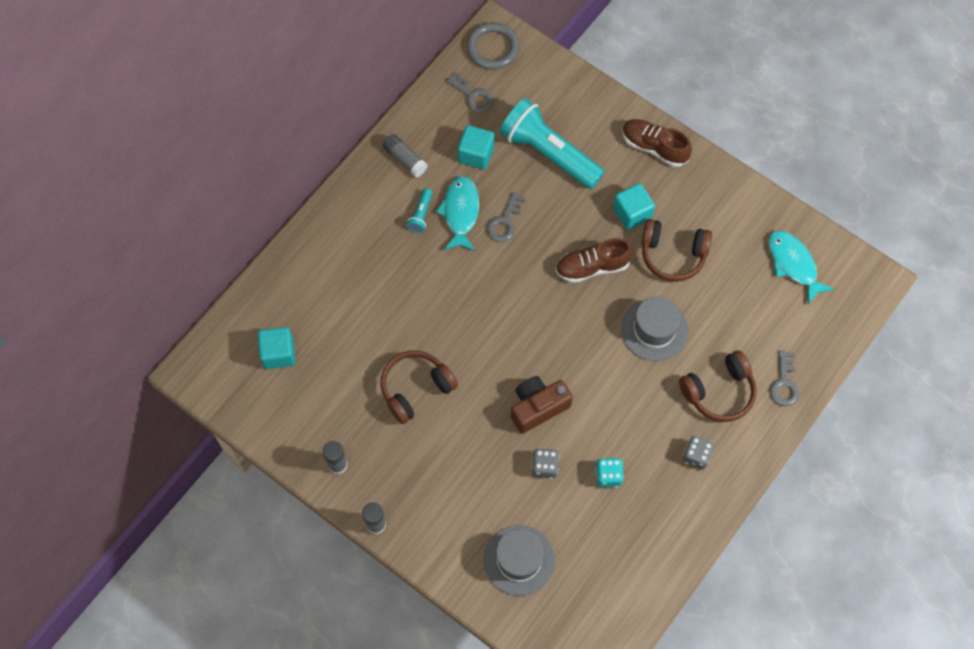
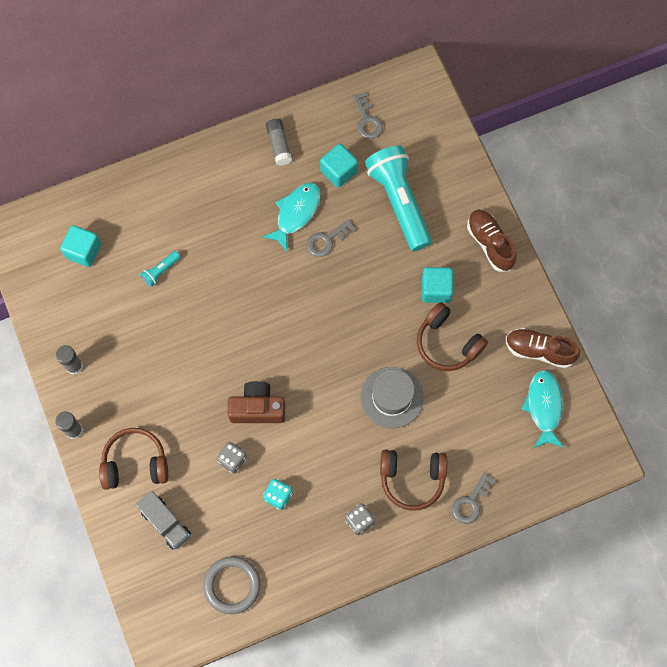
camera: 30 degrees right, 5 degrees up
brown headphones [380,350,458,424] -> brown headphones moved to [99,428,168,490]
turquoise flashlight [406,188,433,233] -> turquoise flashlight moved to [140,251,180,287]
grey ring [466,22,520,70] -> grey ring moved to [203,556,260,614]
grey hat [483,525,555,596] -> grey truck [136,491,191,550]
brown shoe [555,238,633,283] -> brown shoe moved to [506,328,580,368]

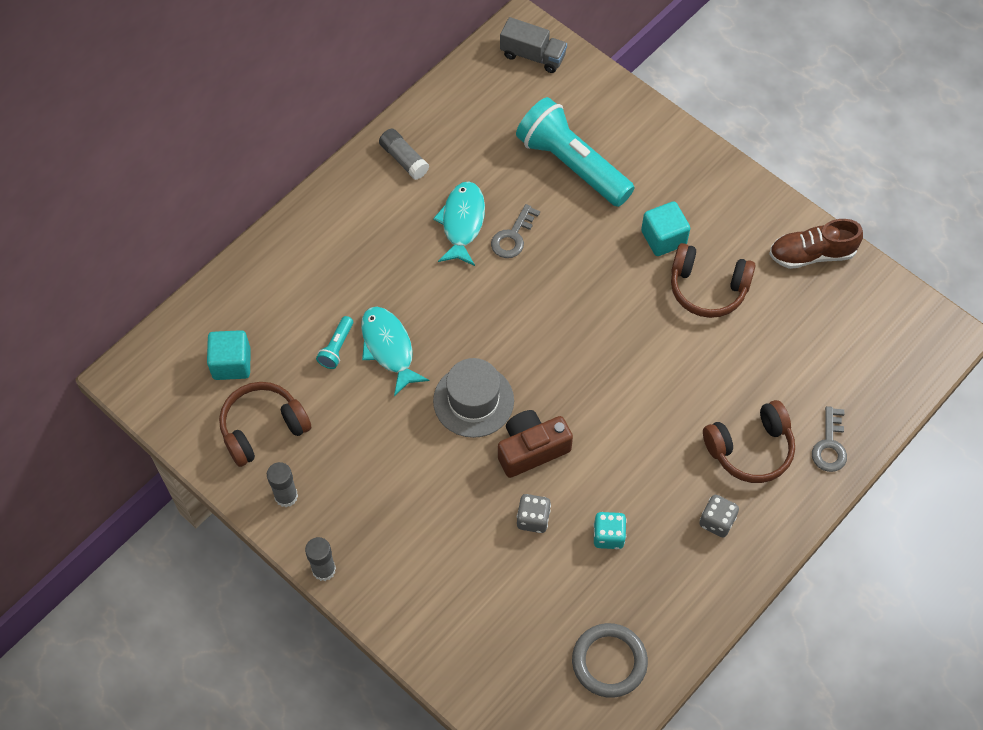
camera: 25 degrees left, 10 degrees down
brown headphones [99,428,168,490] -> brown headphones moved to [219,382,312,467]
grey truck [136,491,191,550] -> grey truck moved to [500,17,567,73]
turquoise cube [320,143,358,188] -> none
grey key [353,92,383,139] -> none
grey hat [360,367,424,428] -> grey hat moved to [433,358,514,438]
brown shoe [467,209,516,272] -> none
turquoise fish [521,370,564,448] -> turquoise fish moved to [361,307,429,396]

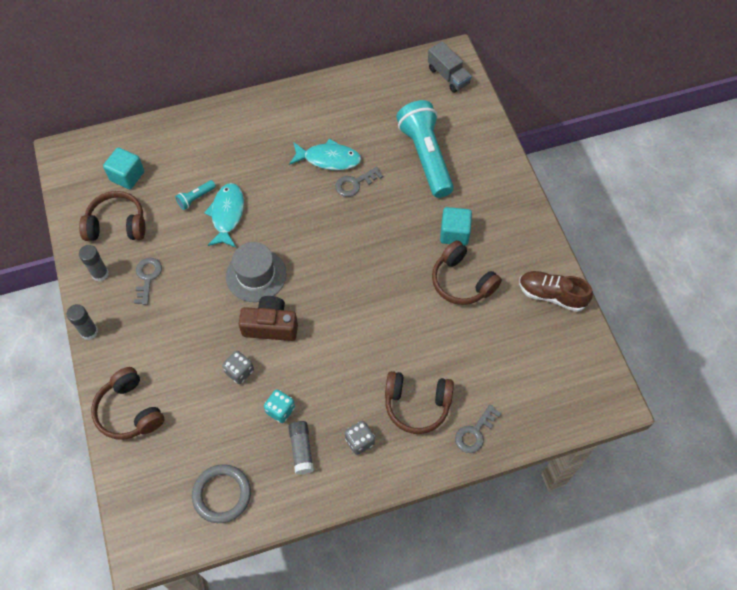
camera: 30 degrees right, 0 degrees up
grey glue stick [379,128,429,180] -> grey glue stick moved to [288,421,314,475]
turquoise fish [433,181,485,266] -> turquoise fish turned 60 degrees clockwise [289,138,361,170]
none -> brown headphones [91,367,165,440]
none -> grey key [134,258,162,305]

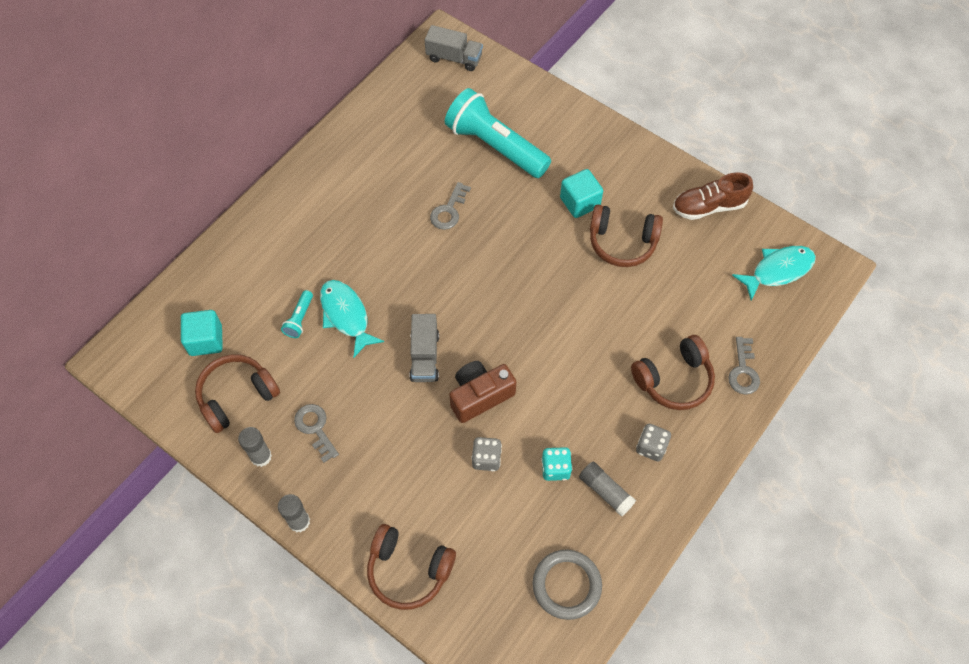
camera: 35 degrees left, 0 degrees up
grey hat [226,242,287,302] -> grey truck [410,314,439,382]
turquoise fish [289,138,361,170] -> turquoise fish moved to [732,246,816,300]

